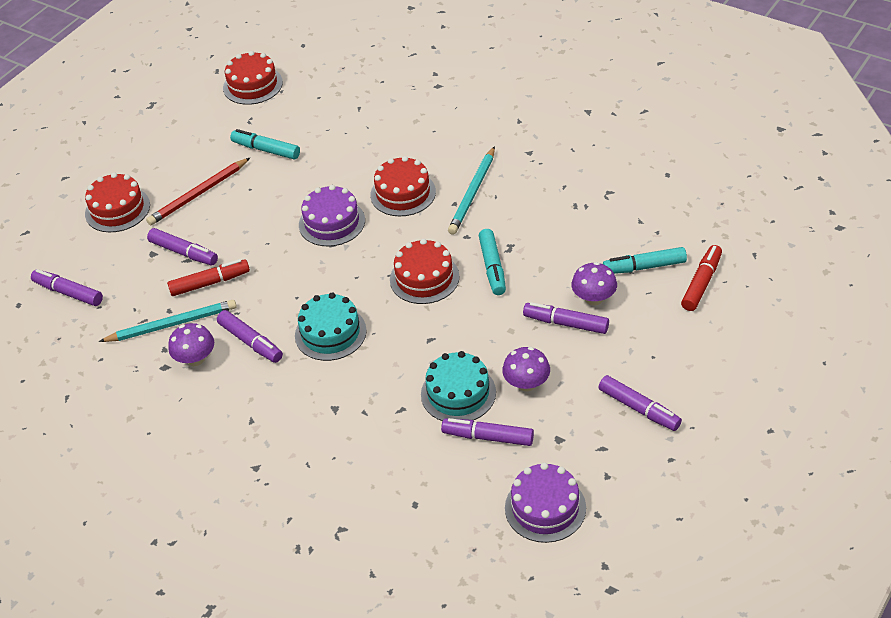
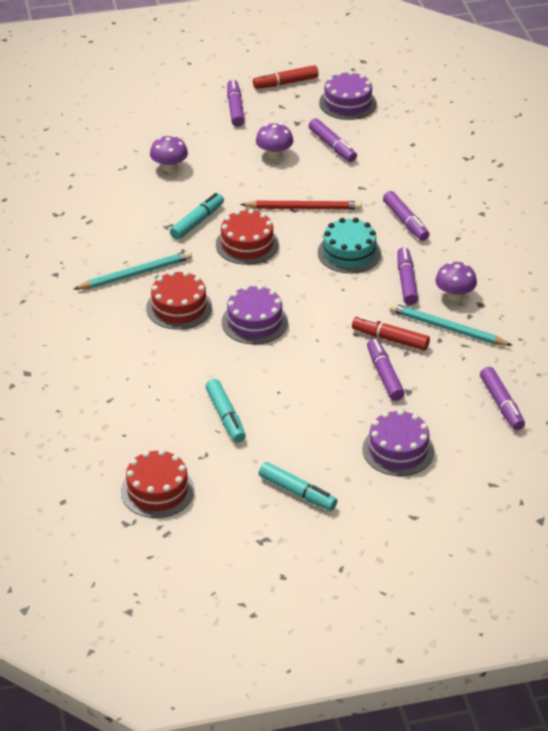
camera: 140 degrees left, 5 degrees down
red cake [85,172,150,232] -> purple cake [362,410,434,476]
red pencil [146,158,250,226] -> red pencil moved to [240,200,362,210]
turquoise cake [421,351,496,421] -> none
purple marker [523,302,609,334] -> purple marker moved to [383,191,430,241]
turquoise marker [603,247,687,274] -> turquoise marker moved to [259,462,337,511]
red marker [681,245,722,311] -> red marker moved to [253,65,319,89]

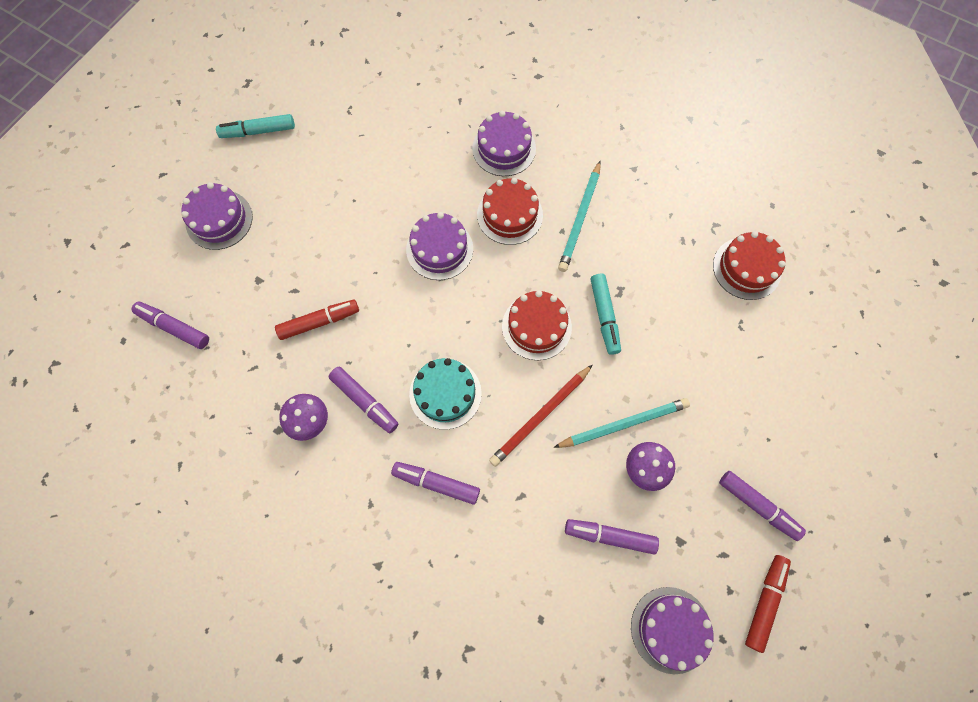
camera: 135 degrees right, 30 degrees up
red cake [121,449,194,518] -> red cake moved to [713,231,786,300]
purple mushroom [150,135,188,172] -> none
turquoise marker [205,379,246,443] -> none
purple marker [367,339,405,401] -> none
turquoise pencil [389,303,513,346] -> turquoise pencil moved to [553,398,690,448]
none -> purple cake [472,111,536,176]

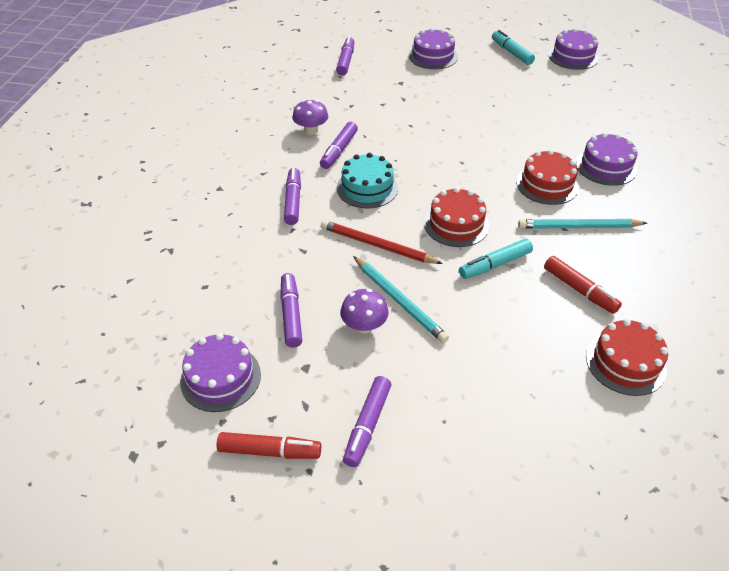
camera: 70 degrees right, 25 degrees down
red marker [275,300,359,340] -> red marker moved to [544,256,622,314]
purple cake [406,212,473,280] -> purple cake moved to [548,28,599,70]

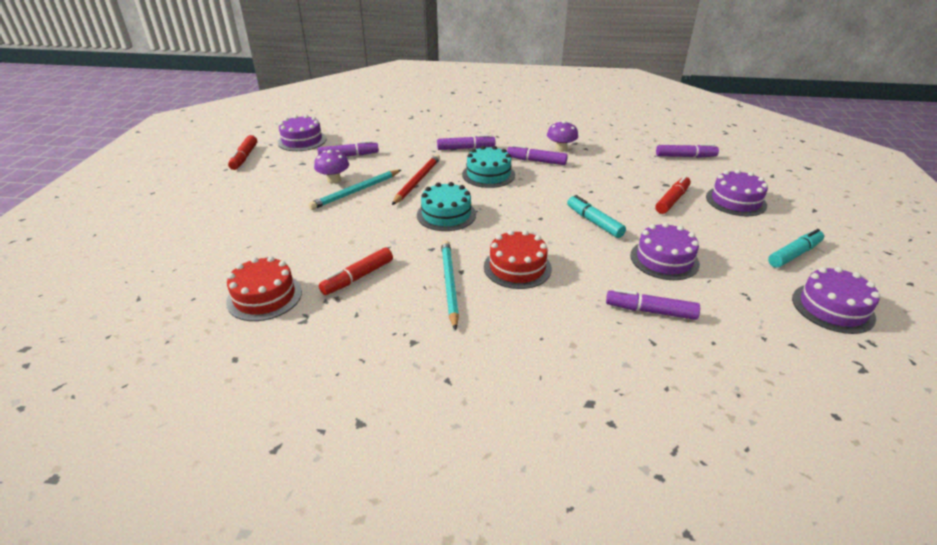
camera: 85 degrees right, 10 degrees down
purple marker [343,376,391,467] -> purple marker moved to [606,289,700,320]
red cake [424,187,489,247] -> turquoise cake [417,182,476,231]
turquoise marker [459,239,533,279] -> turquoise marker moved to [567,195,626,238]
purple cake [576,132,638,186] -> purple cake moved to [630,222,700,280]
none -> red marker [655,175,691,214]

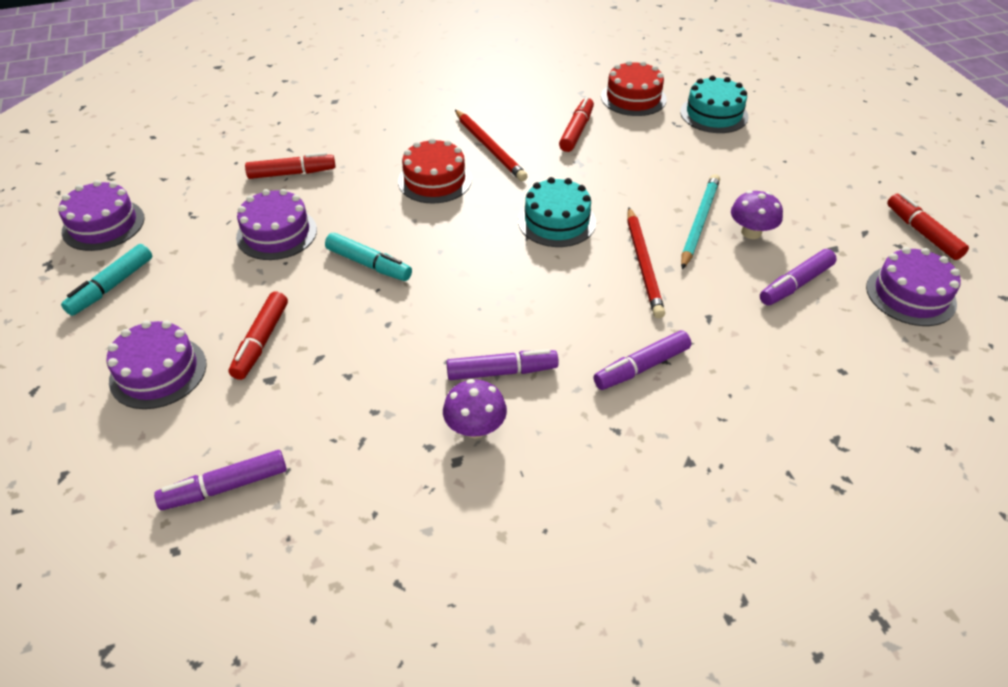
camera: 155 degrees right, 10 degrees up
turquoise pencil [441,240,459,331] -> red pencil [455,110,528,181]
turquoise cake [462,146,515,188] -> turquoise cake moved to [680,75,749,133]
purple marker [606,289,700,320] -> red marker [245,152,335,179]

